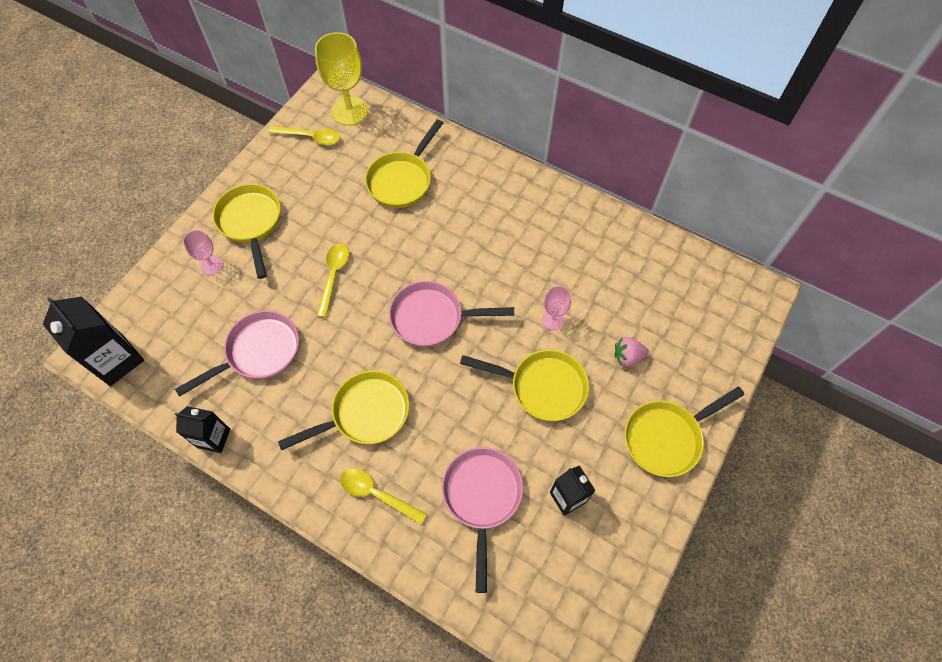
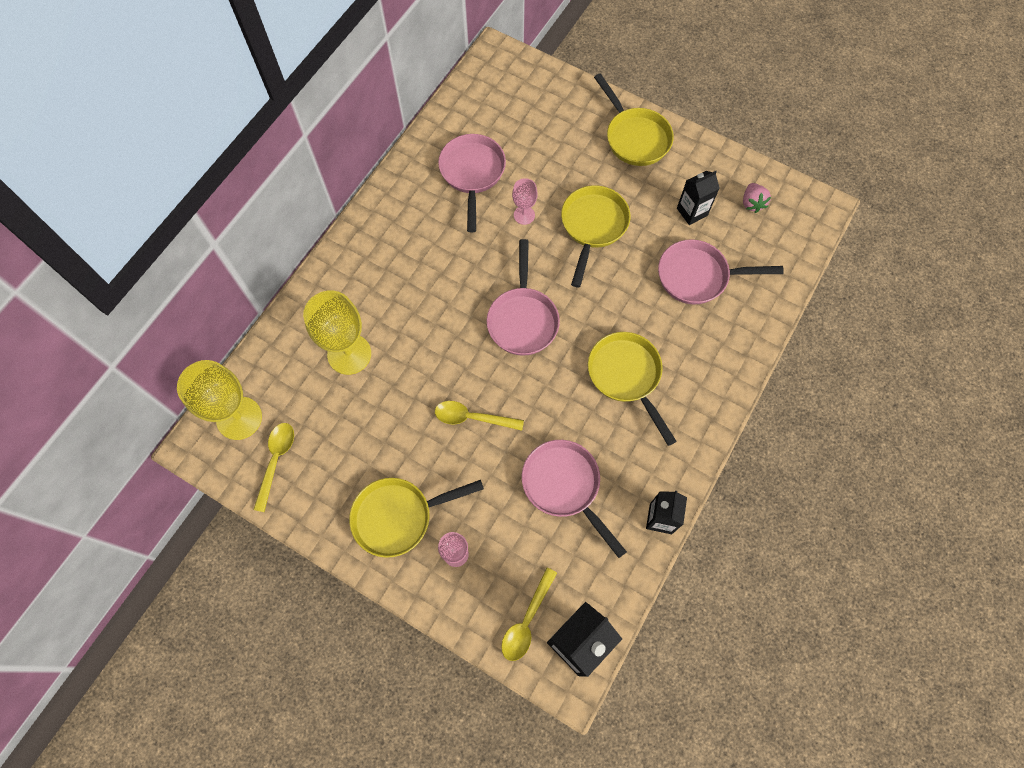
camera: 90 degrees left, 5 degrees up
yellow spoon [340,468,427,525] -> yellow spoon moved to [501,568,557,661]
yellow pan [365,119,443,208] -> yellow goblet [303,290,371,375]
pink strawberry [615,337,649,366] -> pink strawberry moved to [743,183,771,213]
none -> pink pan [438,134,506,232]

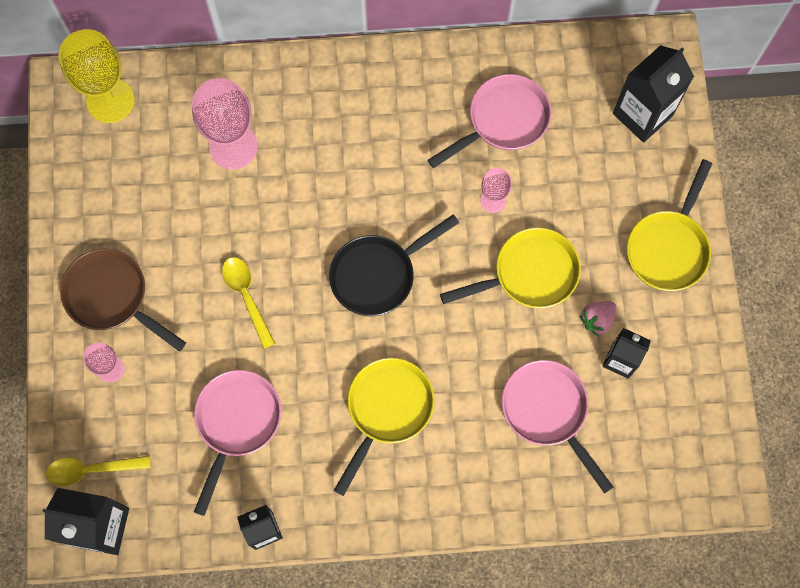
camera: 55 degrees right, 5 degrees up
yellow spoon [253,423,294,512] -> none
yellow goblet [303,290,371,375] -> pink goblet [192,78,258,169]
yellow pan [349,478,484,558] -> brown pan [60,249,186,351]
pink pan [487,239,560,356] -> black pan [329,214,459,316]
pink strawberry [743,183,771,213] -> pink strawberry moved to [579,301,616,336]
none -> black carton [613,45,694,143]

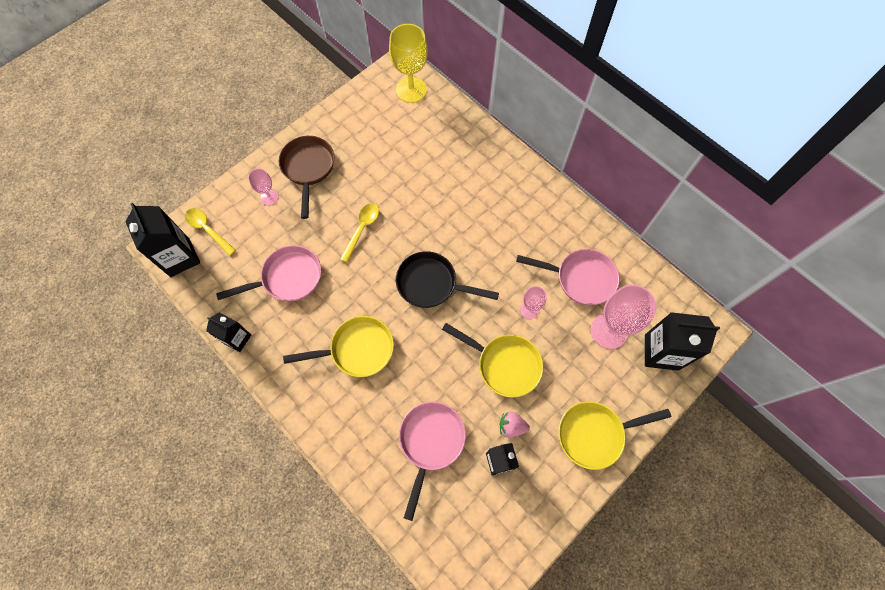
camera: 50 degrees right, 5 degrees down
pink goblet [192,78,258,169] -> pink goblet moved to [591,284,657,349]

